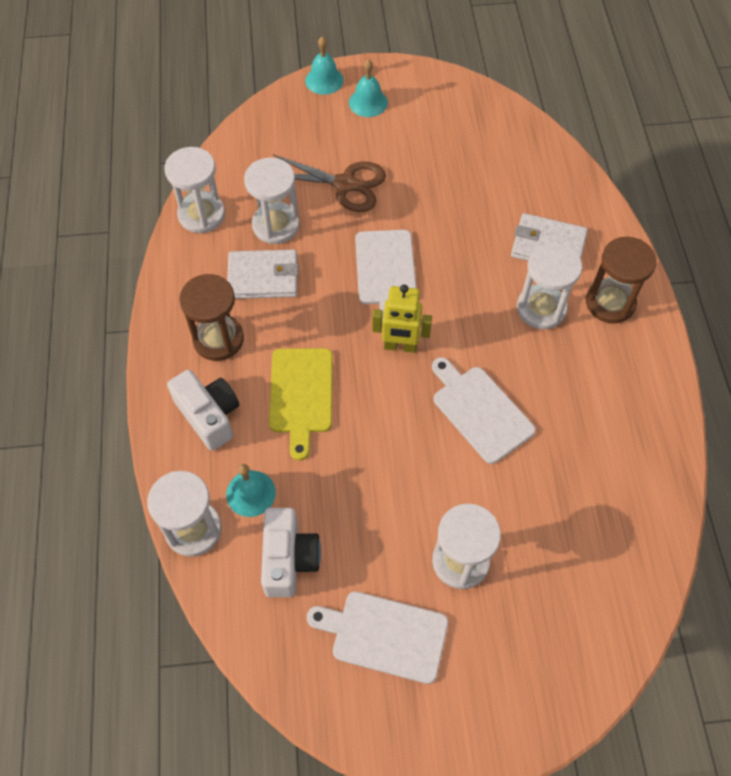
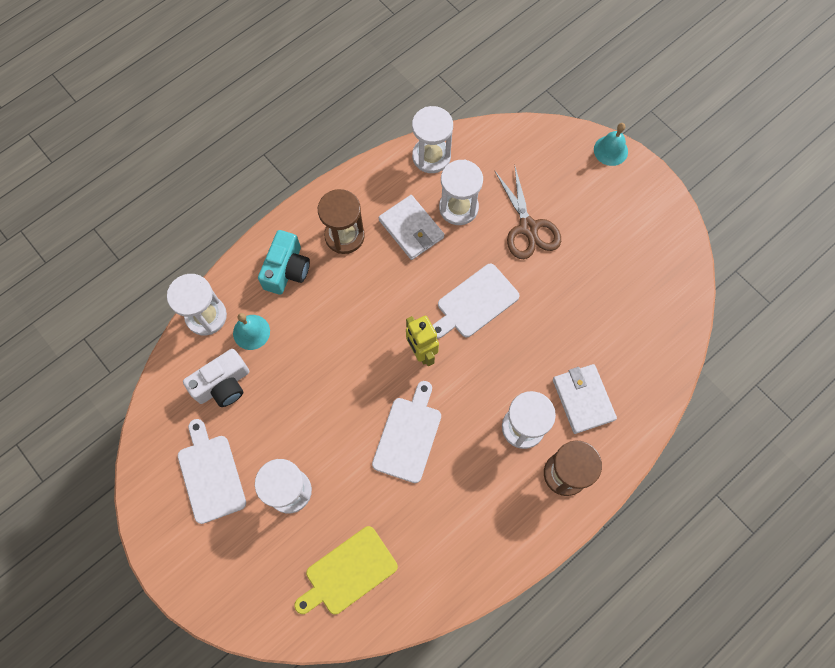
camera: 55 degrees right, 10 degrees up
white camera [167,370,239,451] -> turquoise camera [258,230,310,295]
yellow cutting board [269,348,333,461] -> yellow cutting board moved to [294,526,398,615]
turquoise bell [349,59,388,117] -> none

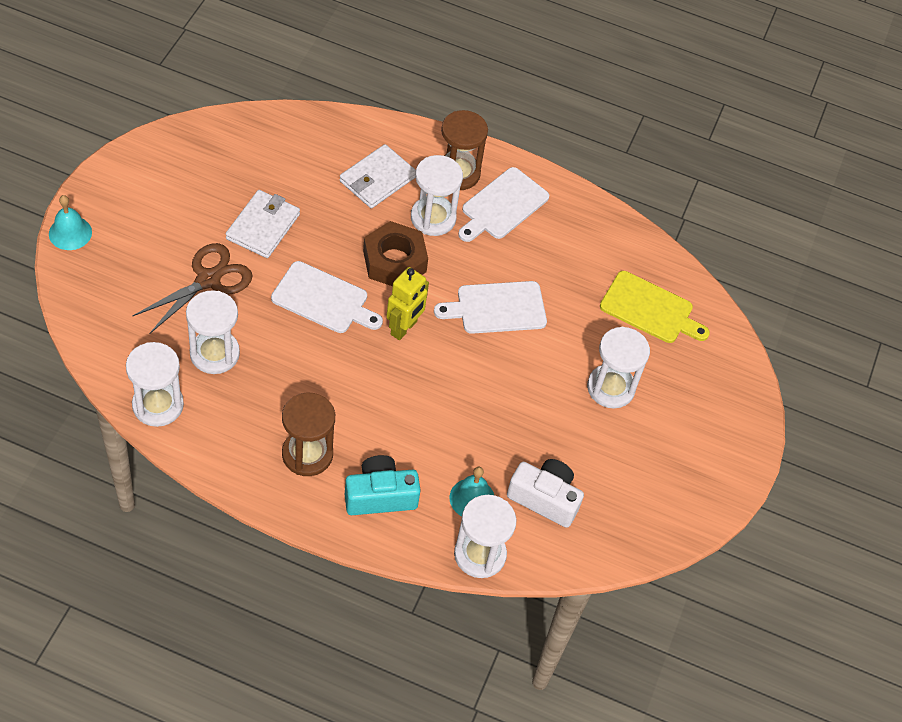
camera: 125 degrees left, 15 degrees down
white cutting board [178,419,246,524] -> white cutting board moved to [458,167,549,242]
white wallet [379,195,444,260] -> white wallet moved to [226,190,300,258]
none -> brown nut [363,221,428,286]

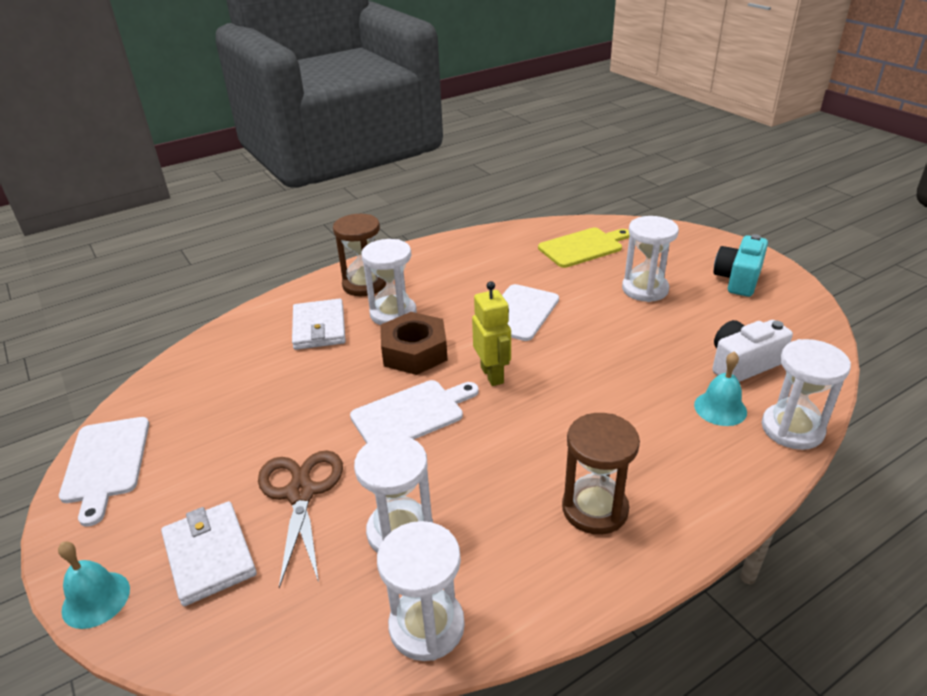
camera: 45 degrees left, 20 degrees down
white wallet [226,190,300,258] -> white wallet moved to [161,501,257,606]
turquoise camera [345,455,421,515] -> turquoise camera moved to [713,234,768,297]
white cutting board [458,167,549,242] -> white cutting board moved to [59,417,149,527]

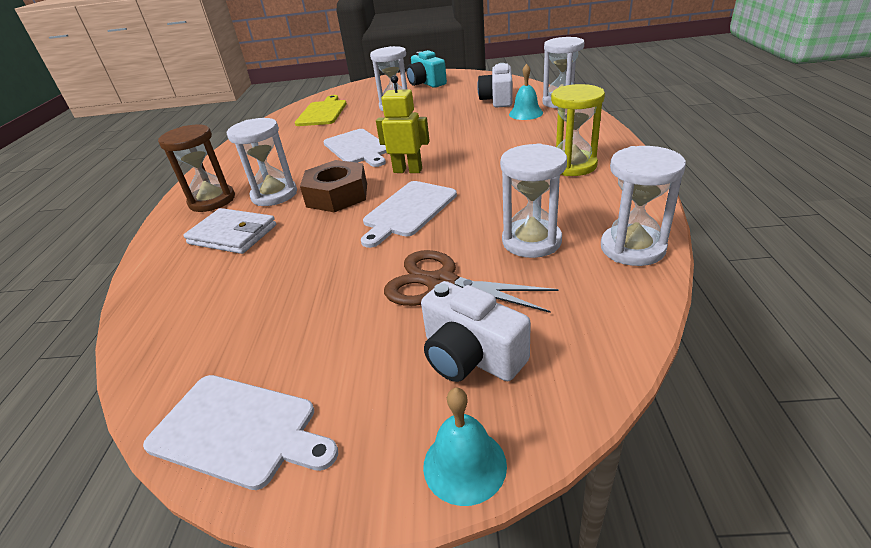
camera: 55 degrees left, 0 degrees up
white wallet [161,501,257,606] -> white camera [421,281,531,382]
white cutting board [350,380,479,443] -> white cutting board turned 150 degrees counterclockwise [361,181,457,248]
brown hourglass [562,413,640,535] -> yellow hourglass [551,84,605,176]

